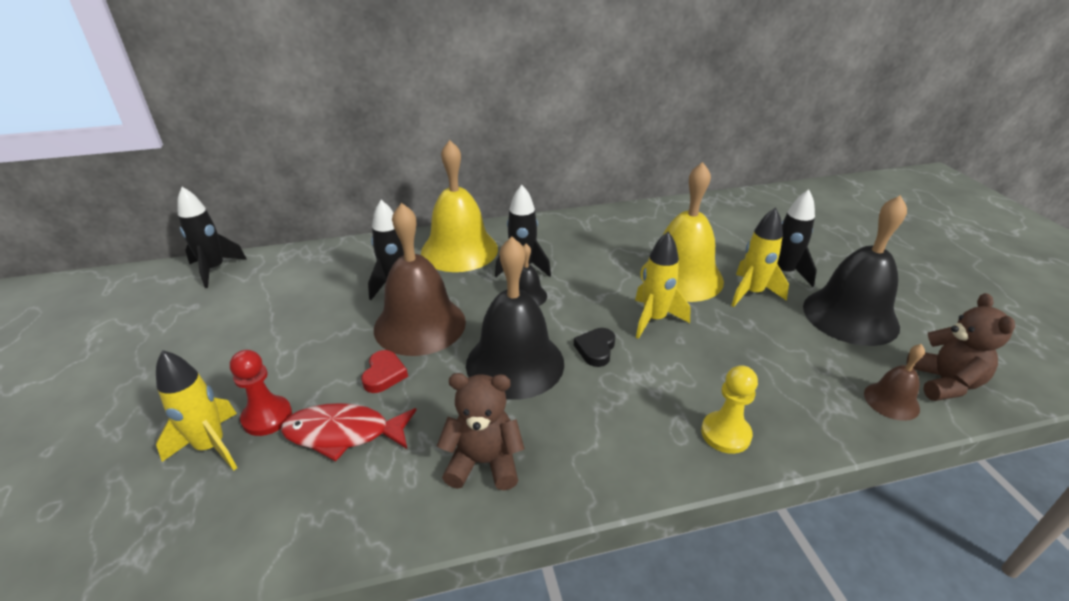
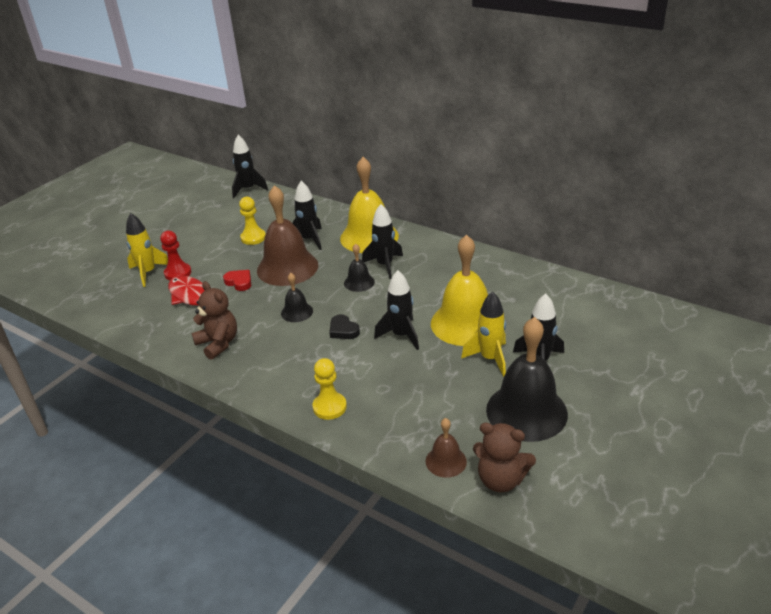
camera: 50 degrees right, 0 degrees up
red heart [361,350,408,393] -> red heart turned 105 degrees counterclockwise [223,270,251,291]
black bell [466,237,564,400] -> black bell [281,273,313,322], size x0.48
black heart [574,328,615,367] -> black heart turned 105 degrees counterclockwise [329,314,360,339]
yellow rocket [635,231,691,339] -> black rocket [374,270,419,350]
brown teddy bear [907,293,1015,401] -> brown teddy bear turned 60 degrees clockwise [473,423,536,492]
none -> yellow pawn [239,197,266,245]

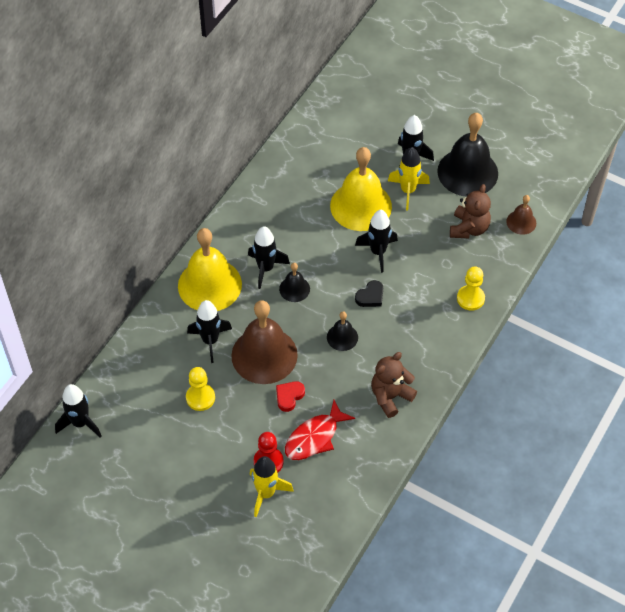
camera: 95 degrees left, 20 degrees up
brown teddy bear [473,423,536,492] -> brown teddy bear moved to [450,184,491,238]

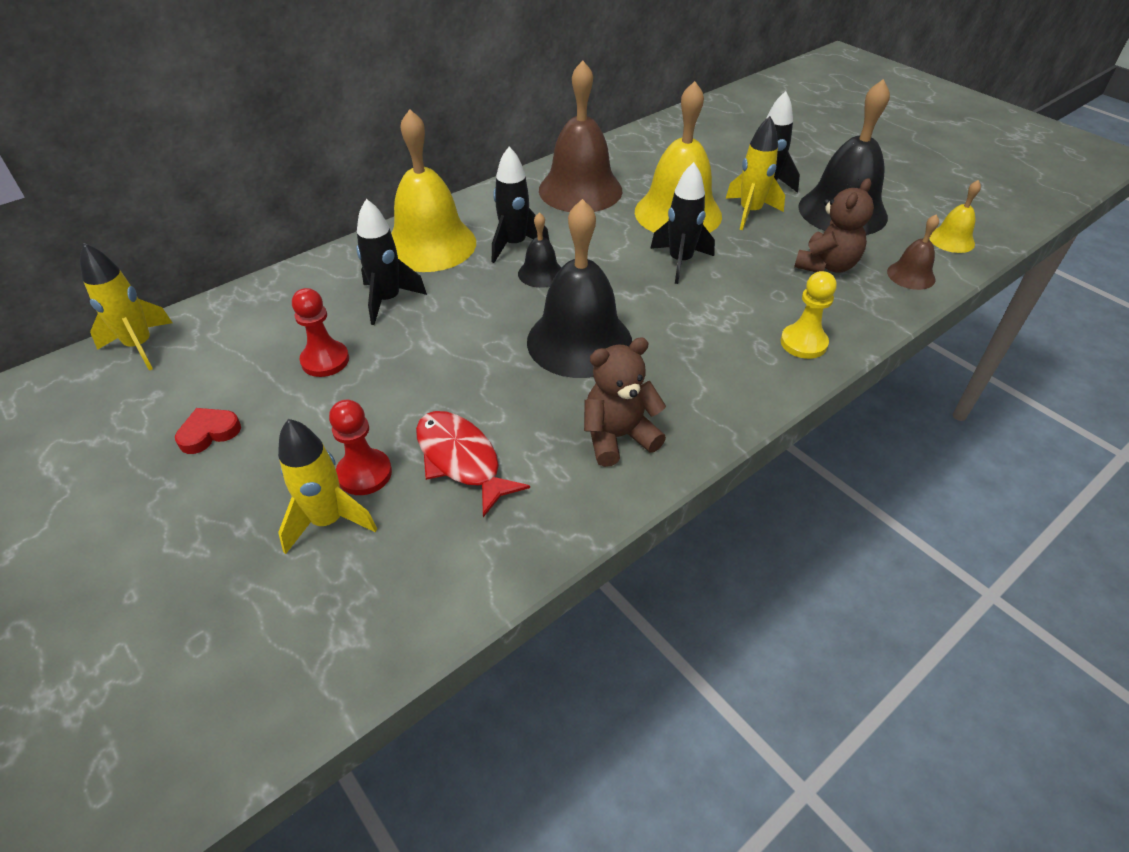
camera: 20 degrees right, 10 degrees down
black rocket [55,384,102,438] -> yellow rocket [80,243,173,370]
yellow pawn [186,367,215,411] -> red pawn [292,288,349,377]
brown bell [231,300,298,384] -> brown bell moved to [539,60,622,212]
red heart [276,381,305,412] -> red heart moved to [175,408,241,454]
red fish [285,400,355,460] -> red fish turned 75 degrees clockwise [416,411,530,517]
black bell [327,311,358,351] -> black bell [527,199,632,378], size x2.08
black heart [355,280,383,307] -> none
none -> yellow bell [929,180,981,253]

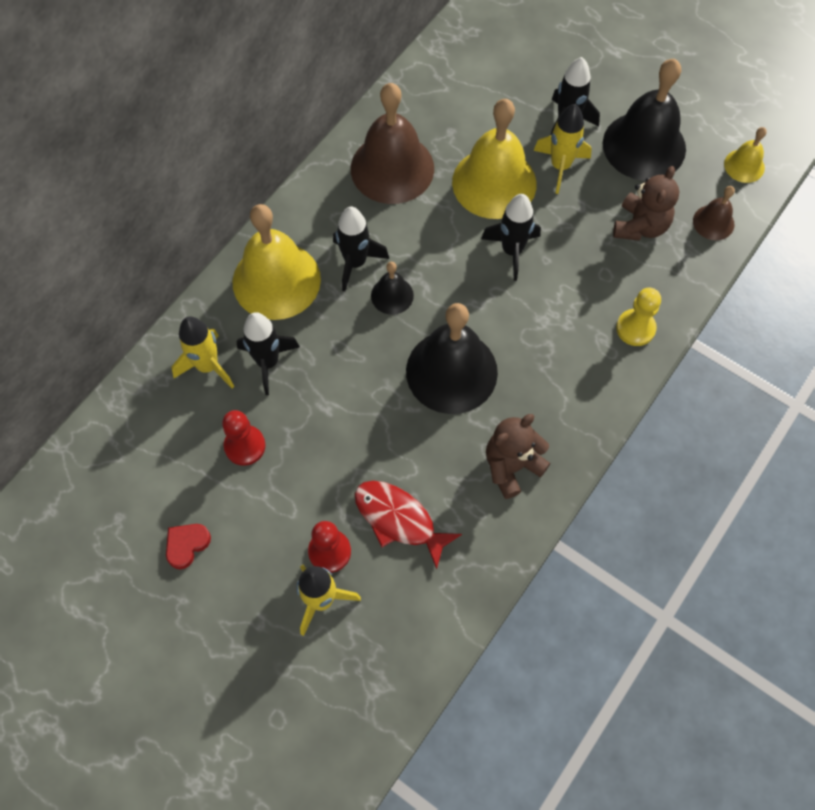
camera: 15 degrees left, 20 degrees up
yellow rocket [80,243,173,370] -> yellow rocket moved to [171,316,234,389]

